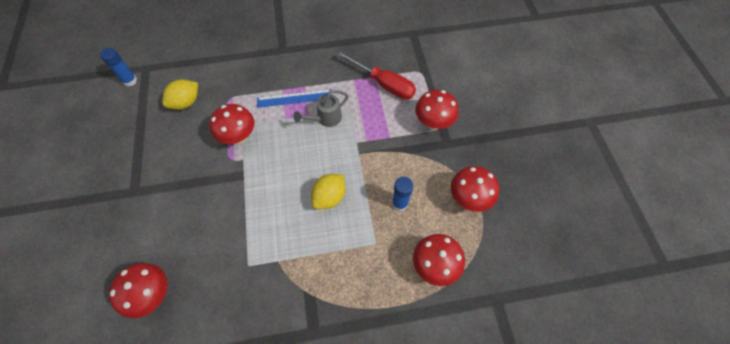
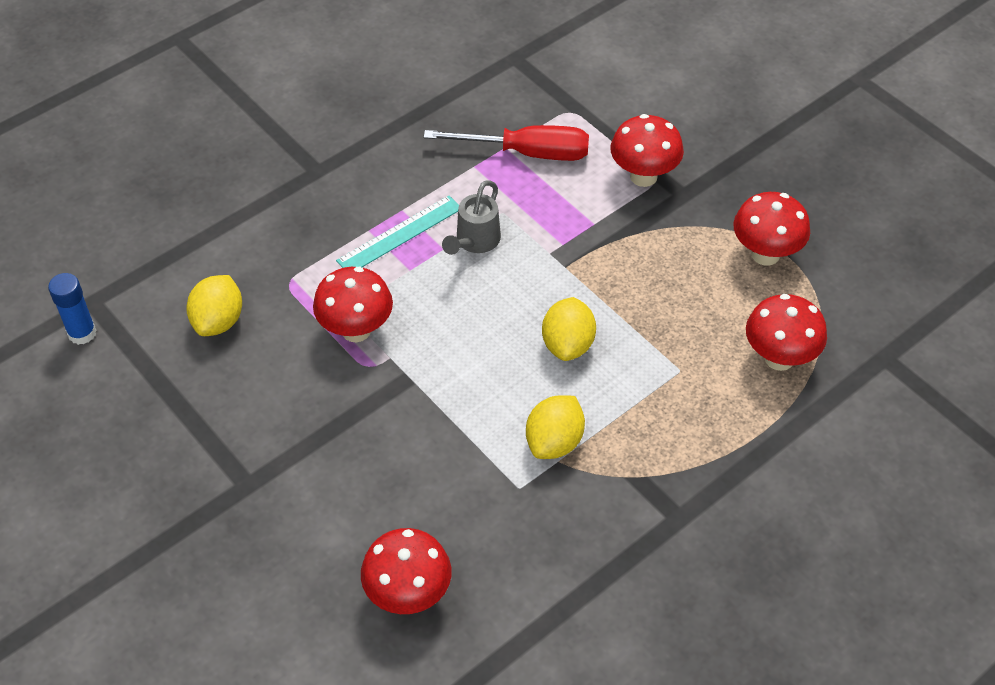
camera: 30 degrees left, 10 degrees down
blue ruler [257,89,332,108] -> turquoise ruler [336,195,459,268]
blue glue stick [392,177,413,211] -> none
none -> yellow lemon [526,395,585,459]

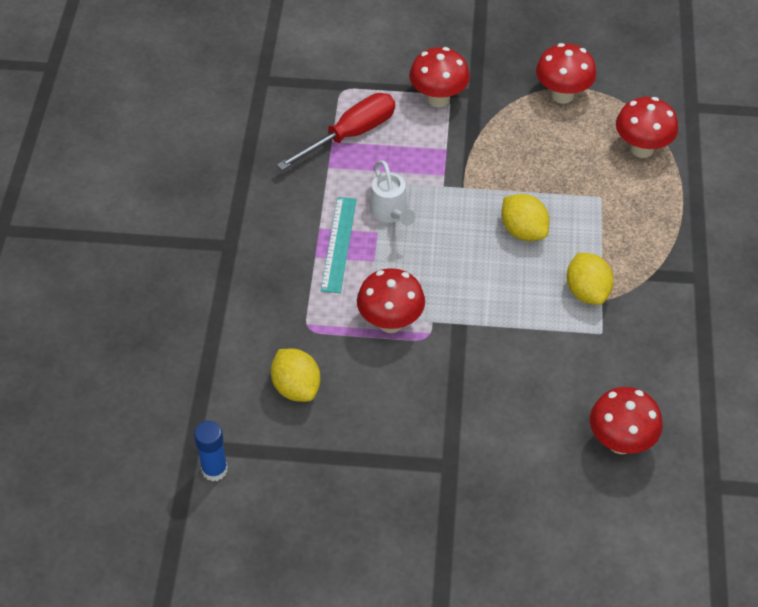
camera: 45 degrees left, 0 degrees up
grey watering can [442,180,501,255] -> white watering can [370,160,415,226]

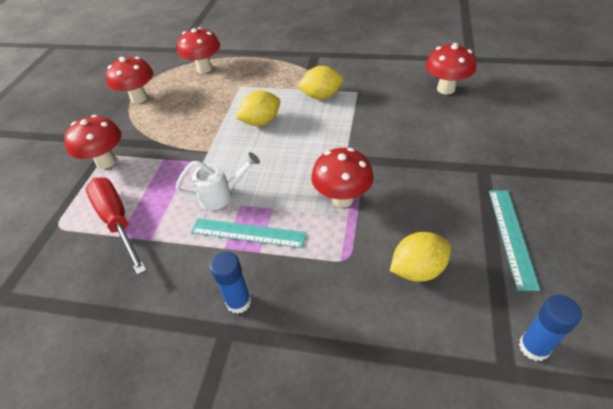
camera: 80 degrees left, 5 degrees down
none -> blue glue stick [210,252,251,314]
none -> turquoise ruler [489,191,540,291]

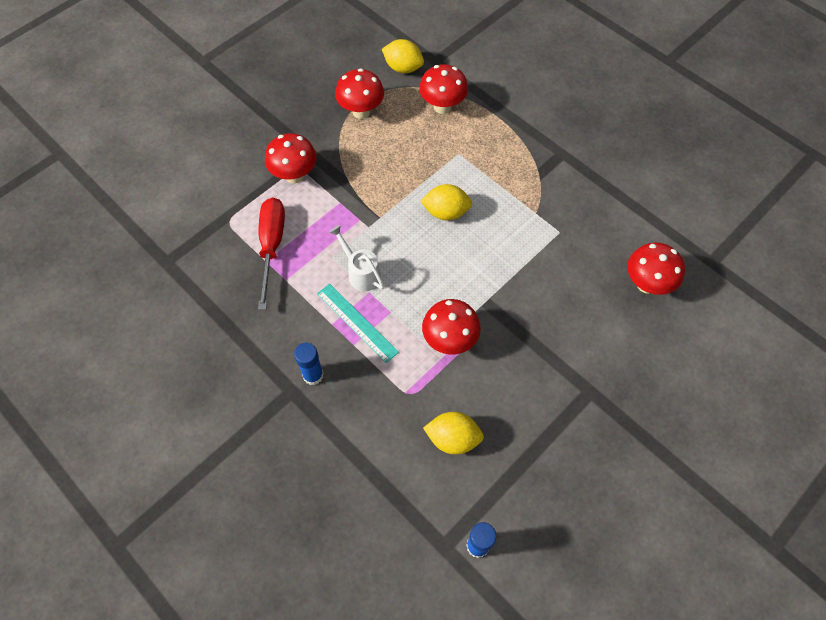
camera: 30 degrees right, 15 degrees up
white watering can [176,152,260,210] -> white watering can turned 150 degrees counterclockwise [329,225,384,291]
yellow lemon [297,66,343,99] -> yellow lemon moved to [382,39,424,73]
turquoise ruler [489,191,540,291] -> none

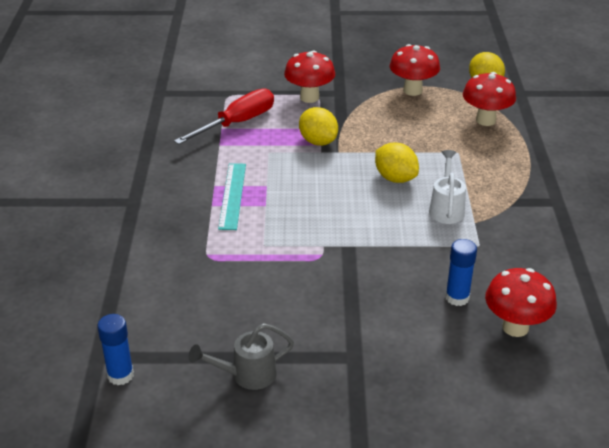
camera: 45 degrees right, 25 degrees down
blue glue stick [294,343,324,385] -> blue glue stick moved to [445,239,477,306]
white watering can [329,225,384,291] -> white watering can moved to [429,150,466,224]
red mushroom [422,299,481,355] -> none
yellow lemon [423,412,484,455] -> yellow lemon moved to [299,107,338,146]
none -> grey watering can [188,323,294,390]

